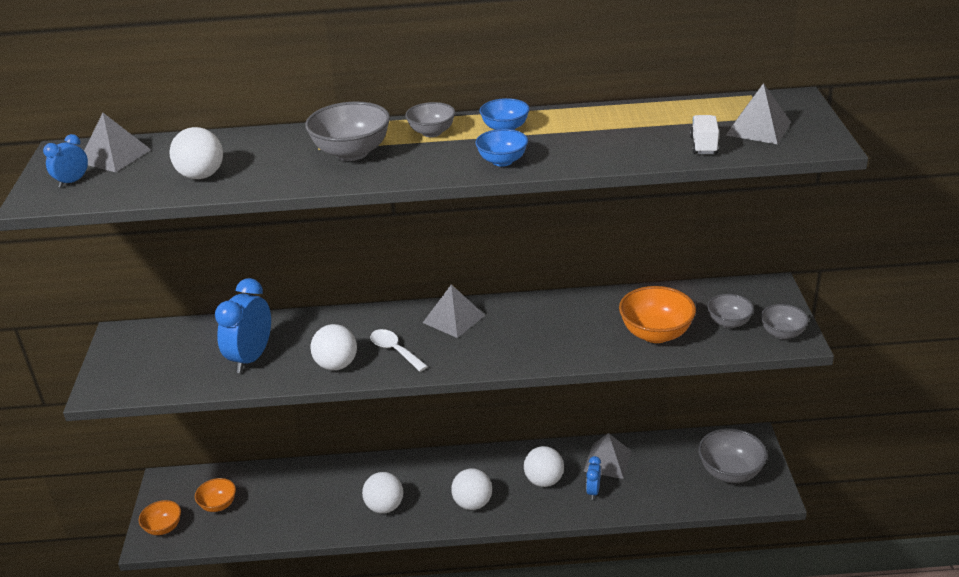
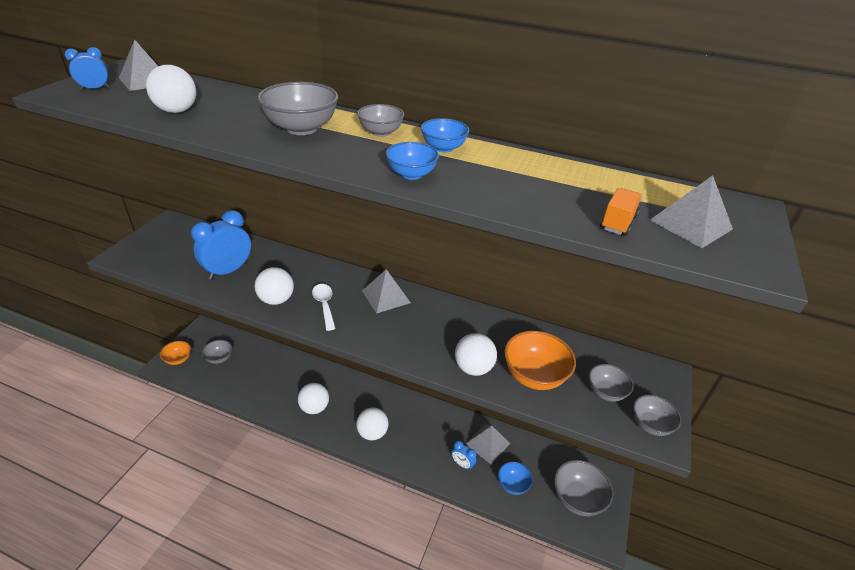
camera: 20 degrees right, 5 degrees up
orange bowl [195,478,236,512] -> grey bowl [202,340,232,364]
white ball [524,446,564,487] -> white ball moved to [455,333,497,376]
blue clock [586,456,601,500] -> blue clock turned 90 degrees counterclockwise [451,441,476,470]
white truck [690,115,719,154] -> orange truck [600,188,642,236]
none -> blue bowl [498,462,533,495]

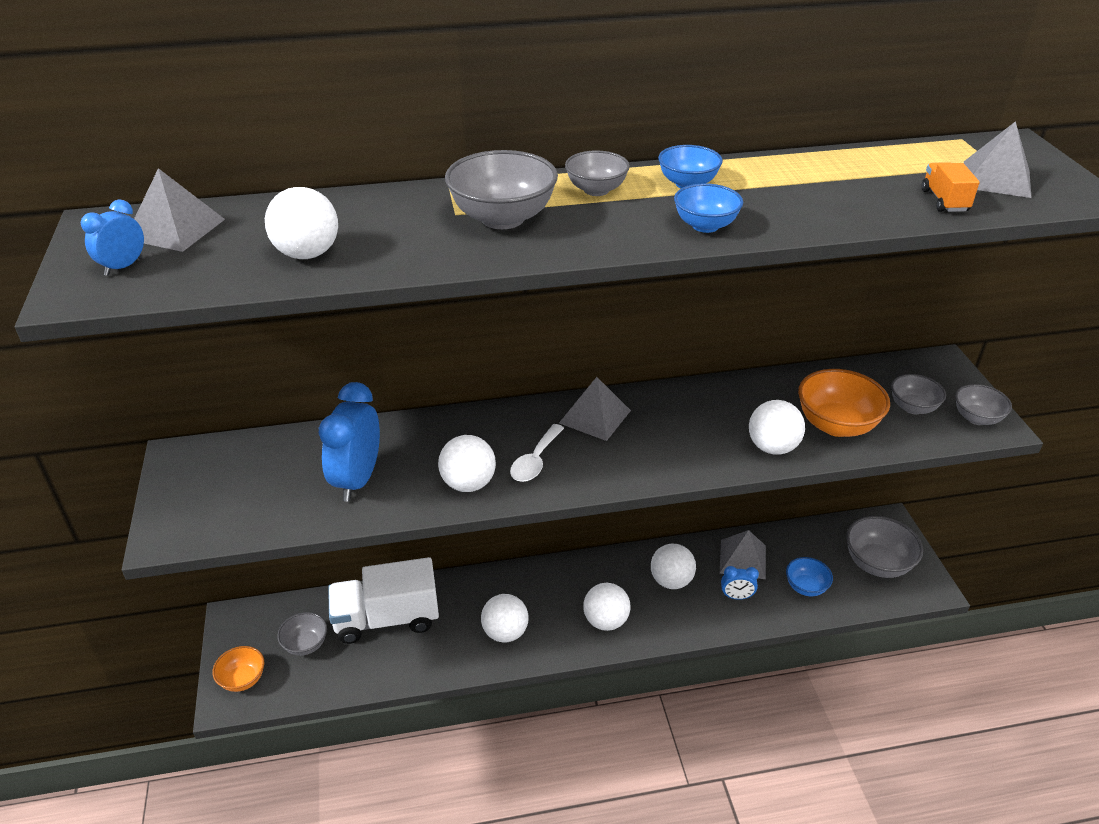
camera: 30 degrees left, 0 degrees up
white spoon [312,284,336,331] -> white spoon turned 105 degrees counterclockwise [510,424,564,482]
none -> white truck [328,557,439,644]
none -> white ball [651,543,696,589]

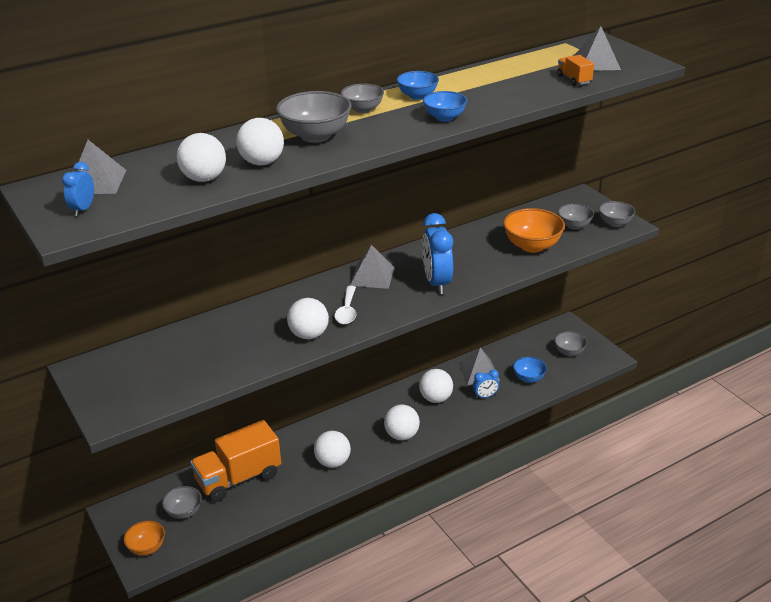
camera: 20 degrees left, 5 degrees down
blue clock [319,382,380,501] -> blue clock moved to [422,213,453,294]
white truck [328,557,439,644] -> orange truck [190,420,281,502]
white ball [749,400,805,455] -> white ball moved to [236,118,284,165]
grey bowl [846,516,923,578] -> grey bowl [554,331,587,356], size x0.61

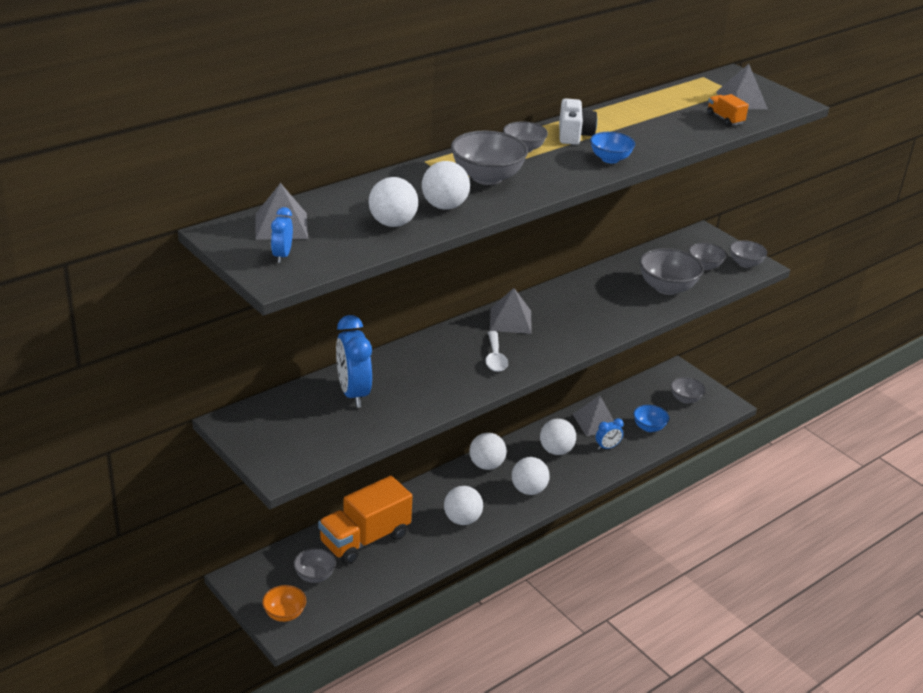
camera: 10 degrees left, 0 degrees up
white ball [287,298,329,339] -> white ball moved to [469,433,507,470]
blue bowl [397,71,439,100] -> white camera [559,98,597,145]
blue clock [422,213,453,294] -> blue clock moved to [336,315,372,408]
orange bowl [503,208,565,253] -> grey bowl [639,248,703,295]

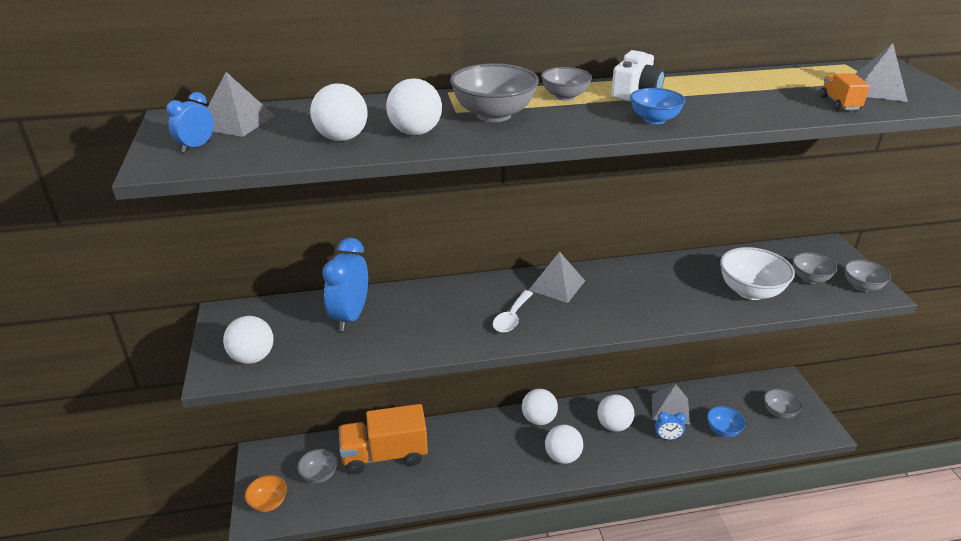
camera: 30 degrees right, 0 degrees up
white ball [444,486,483,525] -> white ball moved to [223,316,274,364]
grey bowl [639,248,703,295] -> white bowl [720,247,795,300]

